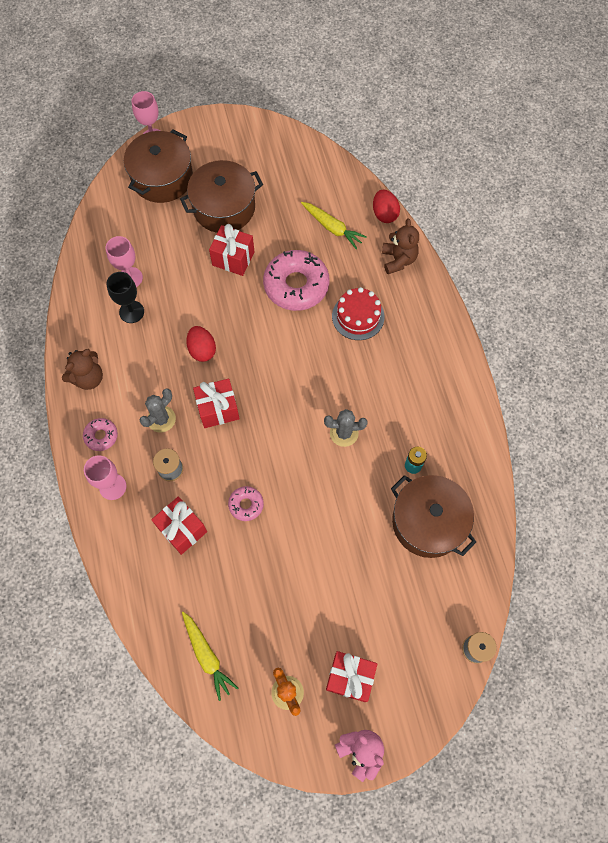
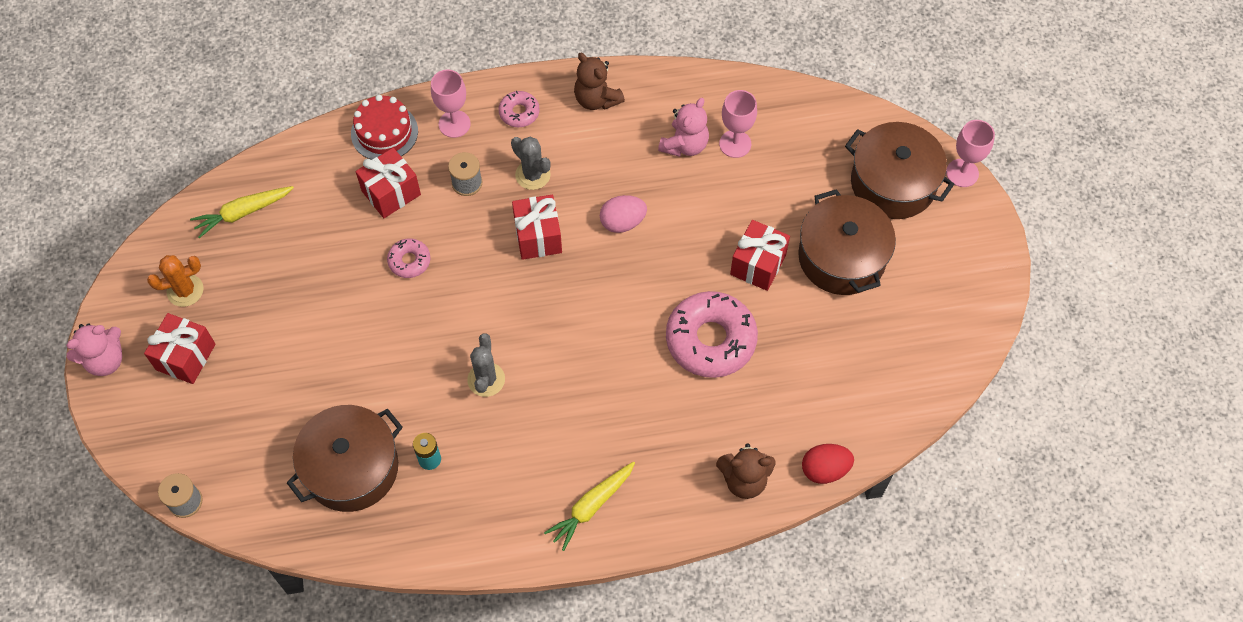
camera: 95 degrees right, 5 degrees down
black goblet [107,272,144,323] -> pink teddy bear [658,98,709,157]
red egg [186,326,216,362] -> pink egg [600,195,647,233]
yellow carrot [301,202,367,249] -> yellow carrot moved to [544,461,635,551]
red cake [332,287,385,340] -> red cake moved to [351,95,418,160]

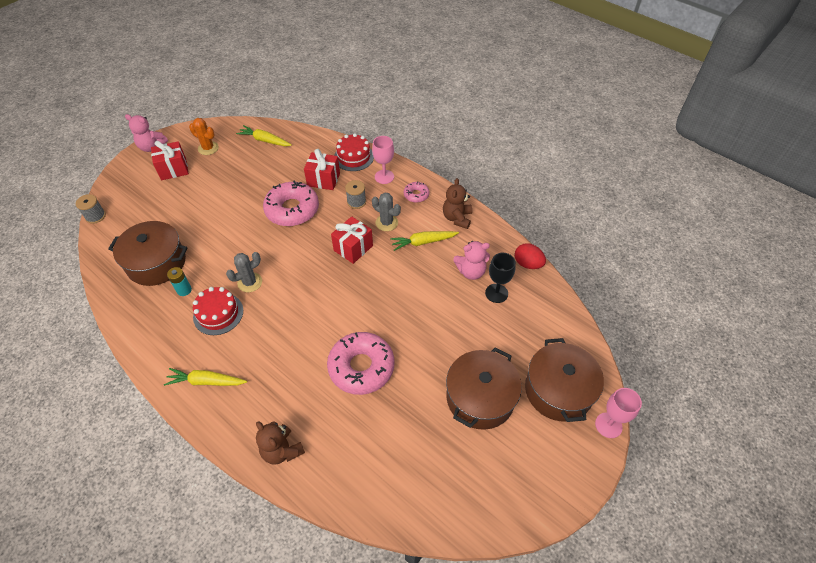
camera: 50 degrees right, 10 degrees down
pink donut [387,238,431,278] -> pink donut [263,181,319,226], size x2.07
grey cactus [511,137,551,190] -> grey cactus turned 60 degrees counterclockwise [372,192,401,231]
pink egg [600,195,647,233] -> none
pink goblet [719,90,757,158] -> black goblet [485,253,516,303]
red gift [730,220,790,291] -> none
red egg [802,444,854,484] -> red egg moved to [515,243,546,269]
none -> red cake [193,287,243,335]
none -> yellow carrot [390,231,459,251]

